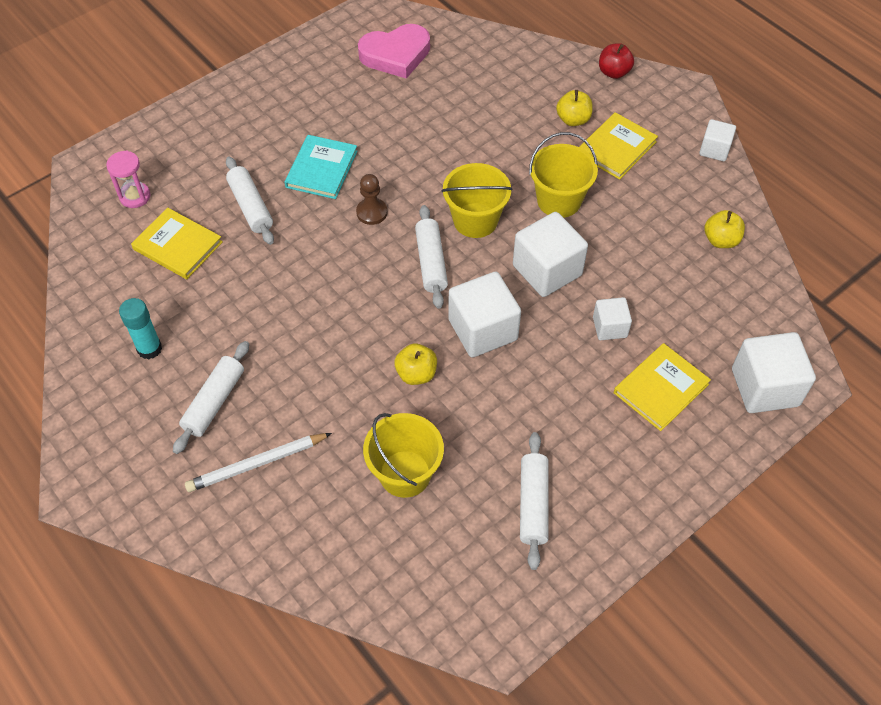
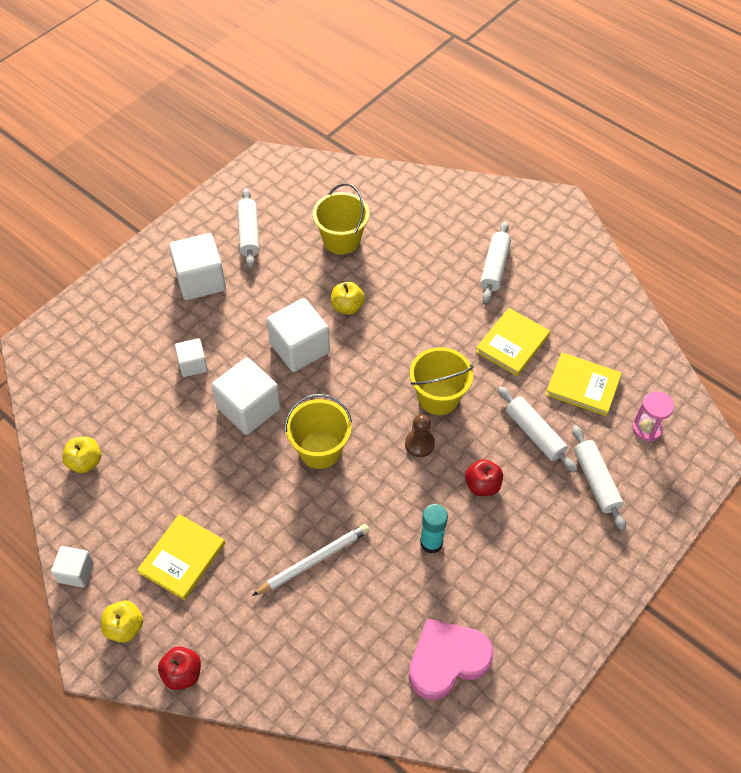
camera: 170 degrees right, 0 degrees up
turquoise glue stick [119,298,162,359] -> turquoise glue stick moved to [420,504,448,553]
white pencil [185,433,332,492] -> white pencil moved to [252,524,370,596]
turquoise book [284,135,358,199] -> red apple [465,459,503,496]
white rolling pin [415,205,448,309] -> white rolling pin moved to [572,425,626,531]
yellow bucket [529,132,598,218] -> yellow bucket moved to [410,347,474,415]
yellow apple [556,90,593,126] -> yellow apple moved to [101,601,143,643]
yellow book [614,343,711,431] -> yellow book moved to [475,308,550,376]
white cube [732,332,816,413] -> white cube moved to [169,233,226,300]

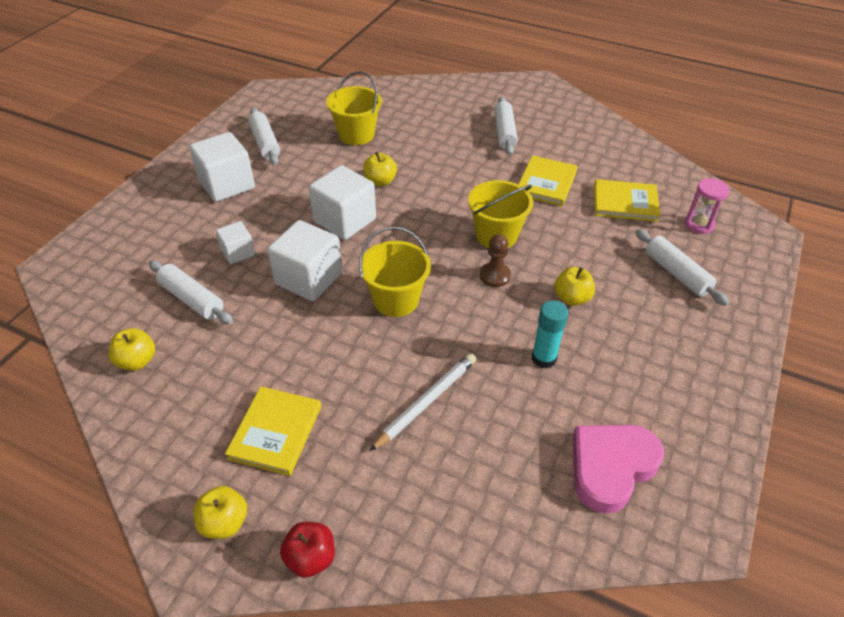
camera: 15 degrees left, 10 degrees down
white cube [51,546,94,587] -> none
red apple [465,459,503,496] -> yellow apple [554,267,595,306]
white rolling pin [498,386,577,473] -> white rolling pin moved to [149,261,233,324]

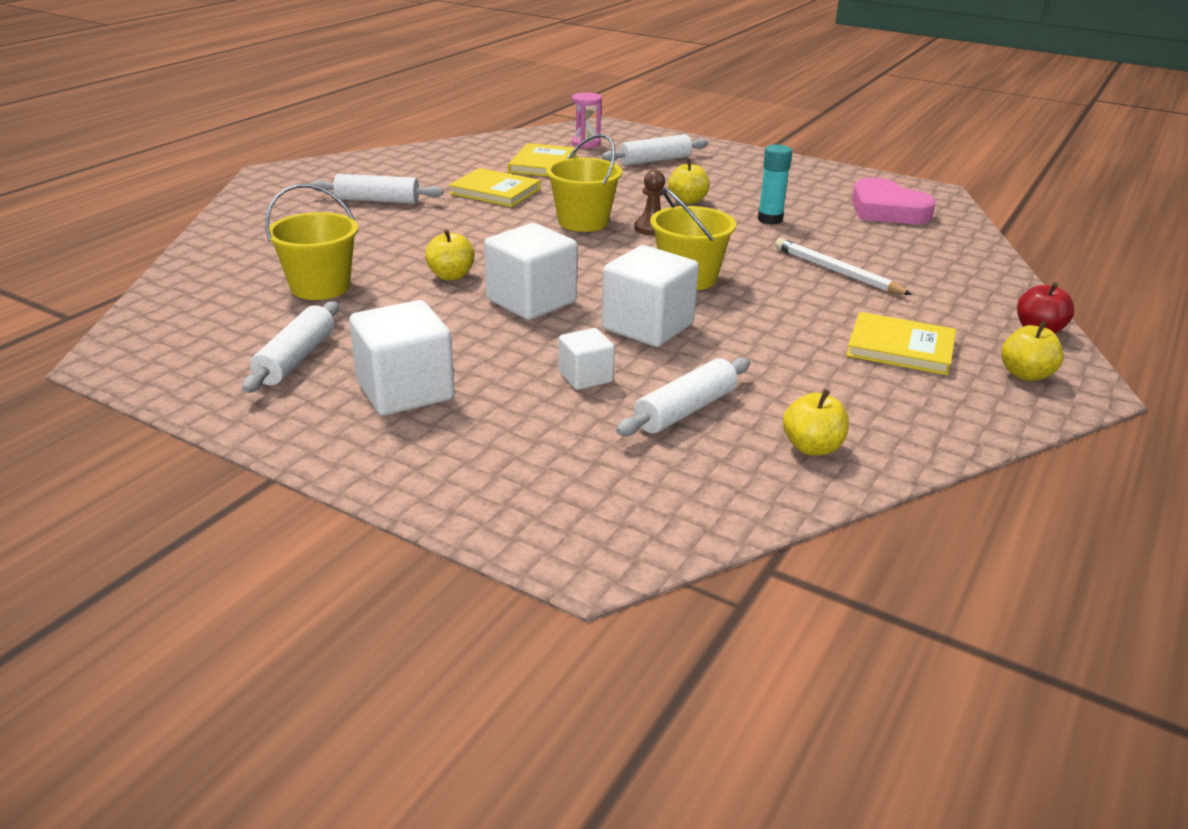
camera: 85 degrees left, 15 degrees down
white rolling pin [248,108,280,165] -> white rolling pin turned 60 degrees counterclockwise [242,301,339,393]

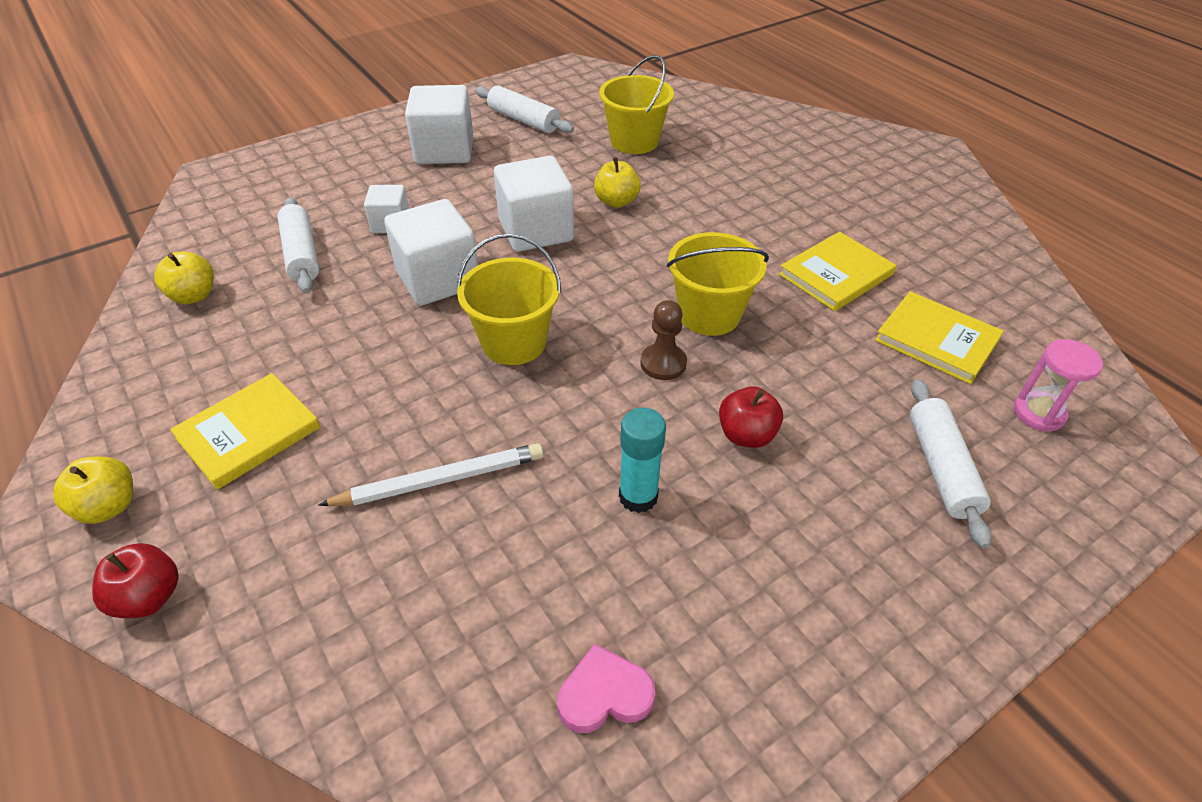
camera: 115 degrees right, 15 degrees up
white rolling pin [310,174,443,204] -> none
yellow apple [668,159,710,204] -> red apple [719,386,783,448]
pink heart [852,178,936,224] -> pink heart [558,644,655,733], size x0.57

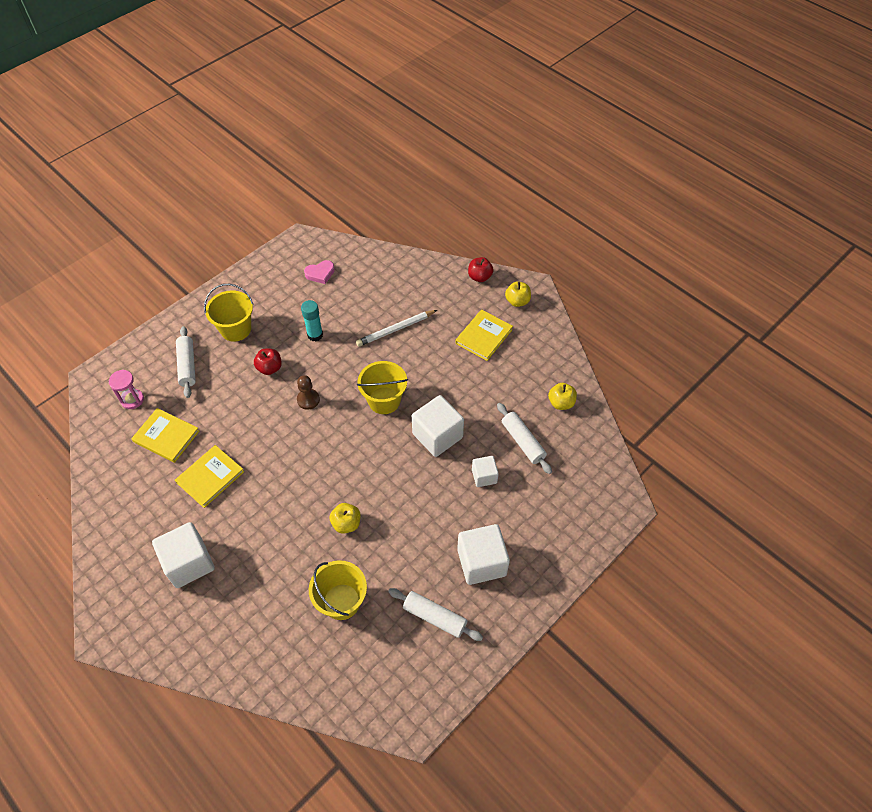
camera: 170 degrees right, 10 degrees up
white cube [494,156,574,252] -> white cube moved to [152,522,215,588]
yellow bucket [667,232,769,336] -> yellow bucket moved to [204,284,253,342]

